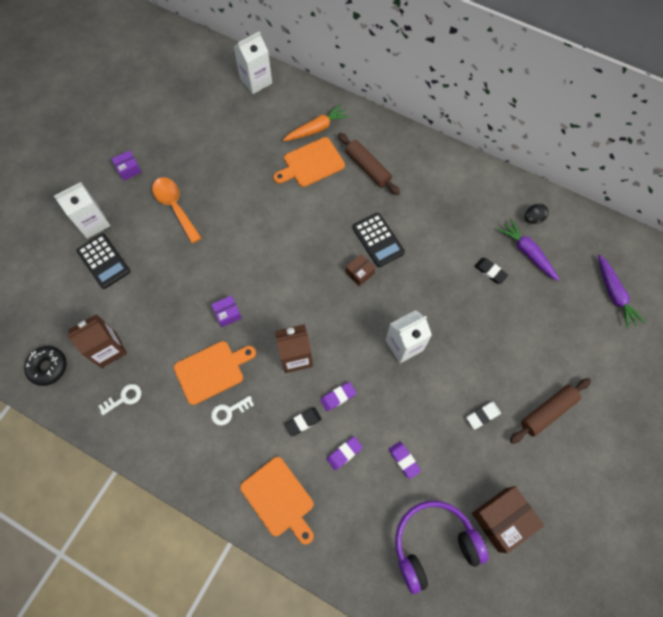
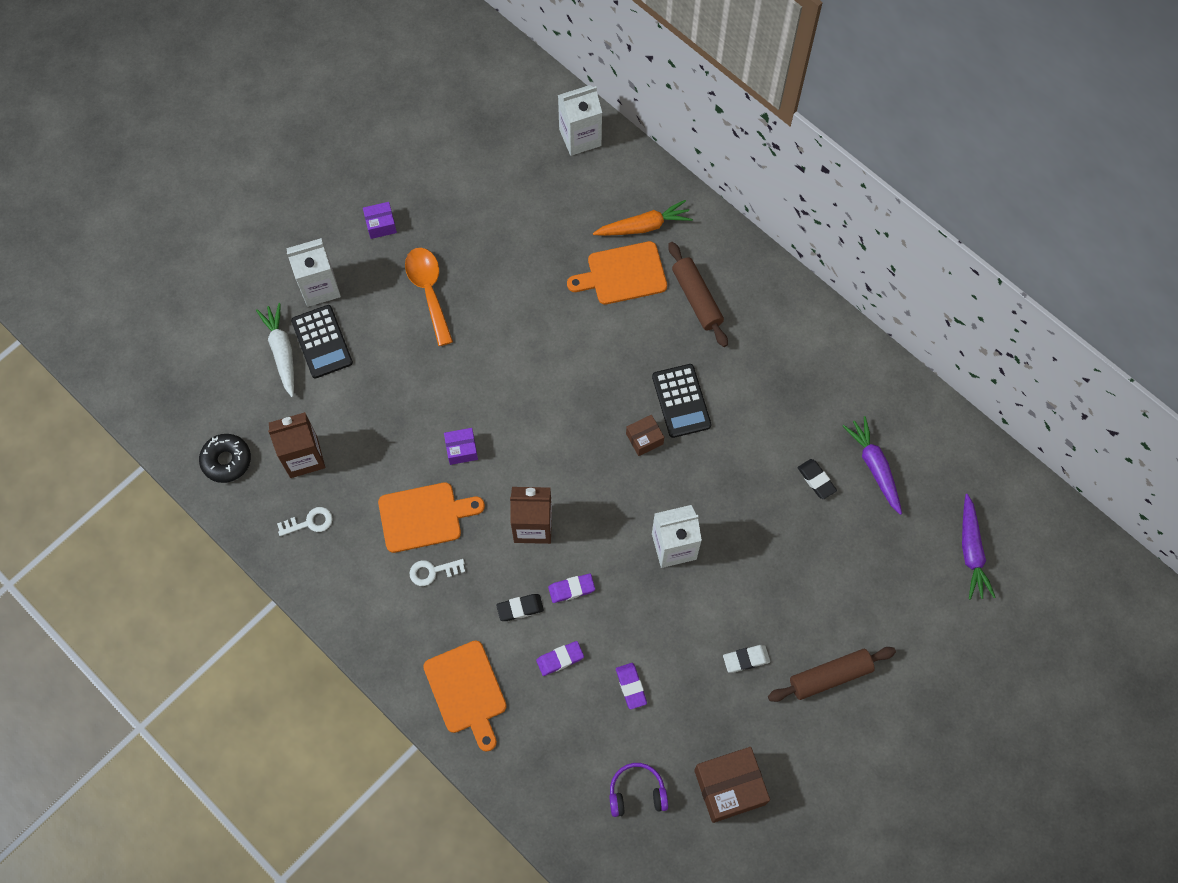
camera: 15 degrees right, 0 degrees up
purple headphones [395,501,489,594] -> purple headphones [609,763,668,817], size x0.55
black egg [525,204,548,224] -> none
none -> white carrot [256,303,294,397]

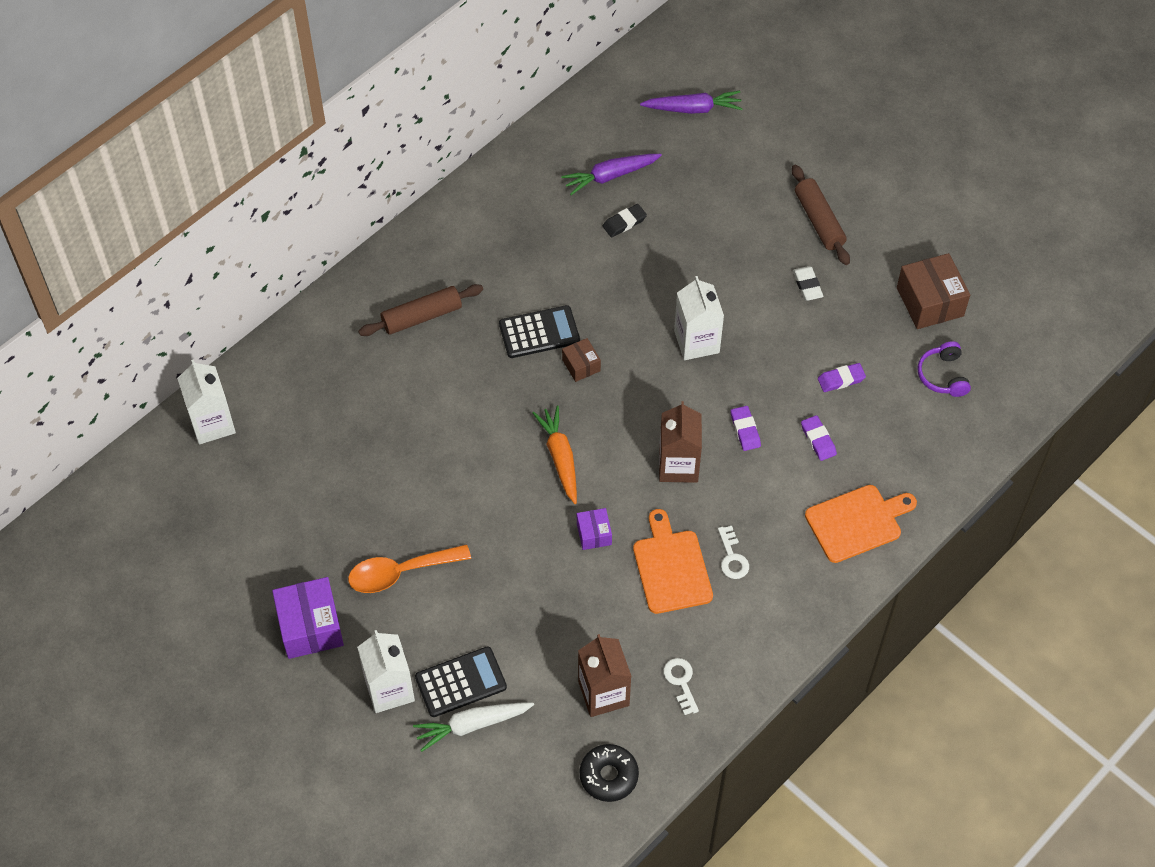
camera: 90 degrees left, 10 degrees down
purple box [363,202,397,239] -> purple box [272,577,344,659], size x1.84
black eraser [496,594,544,621] -> none
orange cutting board [567,241,667,305] -> none
orange carrot [593,200,693,236] -> orange carrot moved to [532,406,577,504]

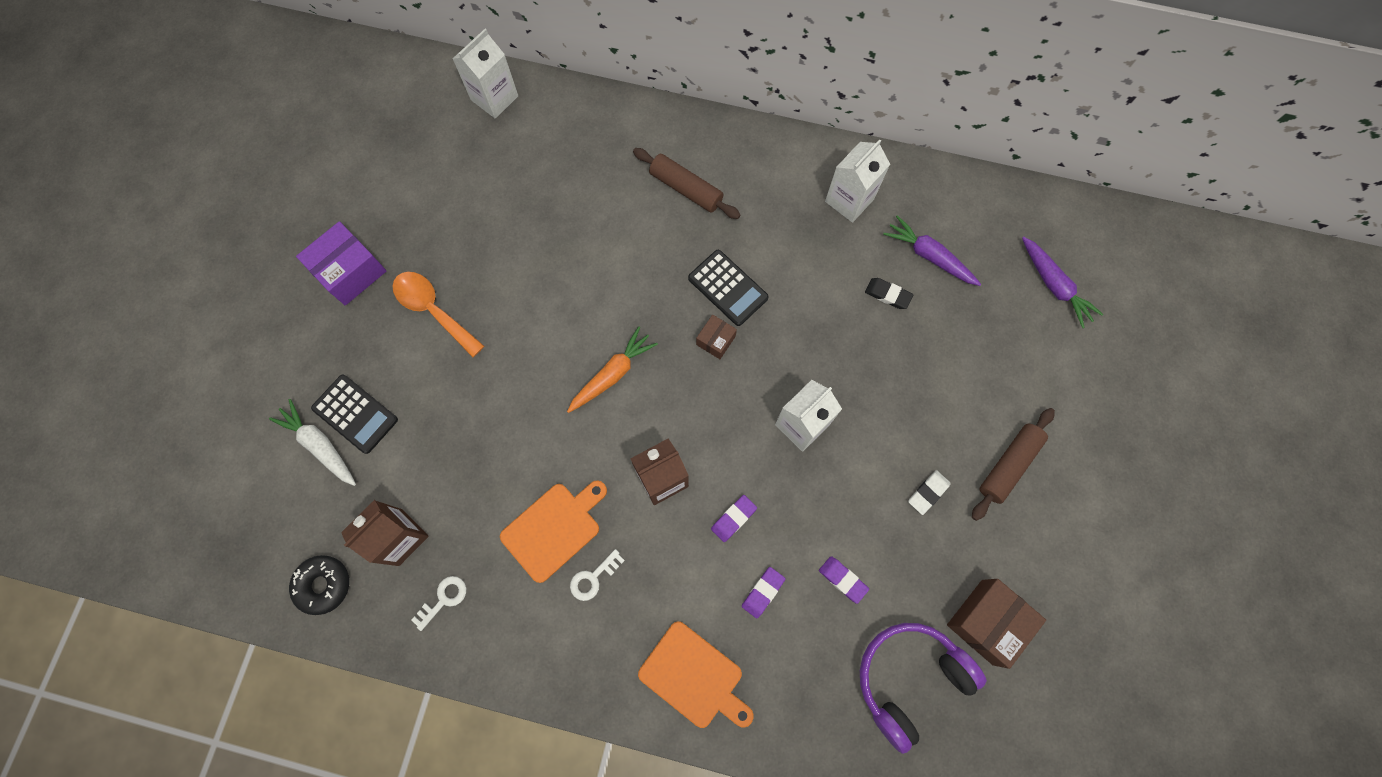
camera: 60 degrees right, 15 degrees up
white carton [357,630,415,713] -> white carton moved to [825,139,890,223]
purple box [577,508,612,550] -> none
purple headphones [917,341,971,397] -> purple headphones [860,623,987,754], size x1.81

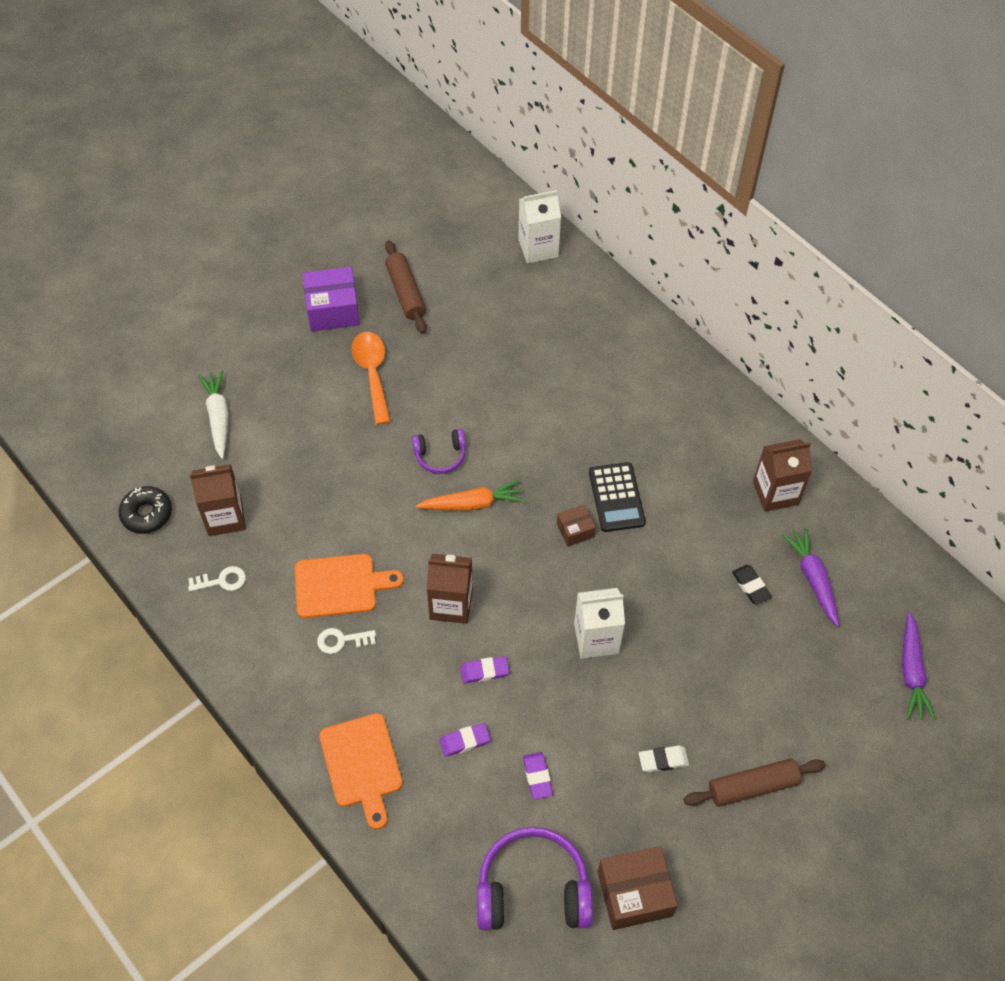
camera: 35 degrees right, 15 degrees down
black calculator [311,374,398,454] -> none
brown rolling pin [633,148,741,219] -> brown rolling pin moved to [385,240,427,334]
white carton [825,139,890,223] -> brown carton [753,439,812,512]
none -> purple headphones [412,429,466,474]

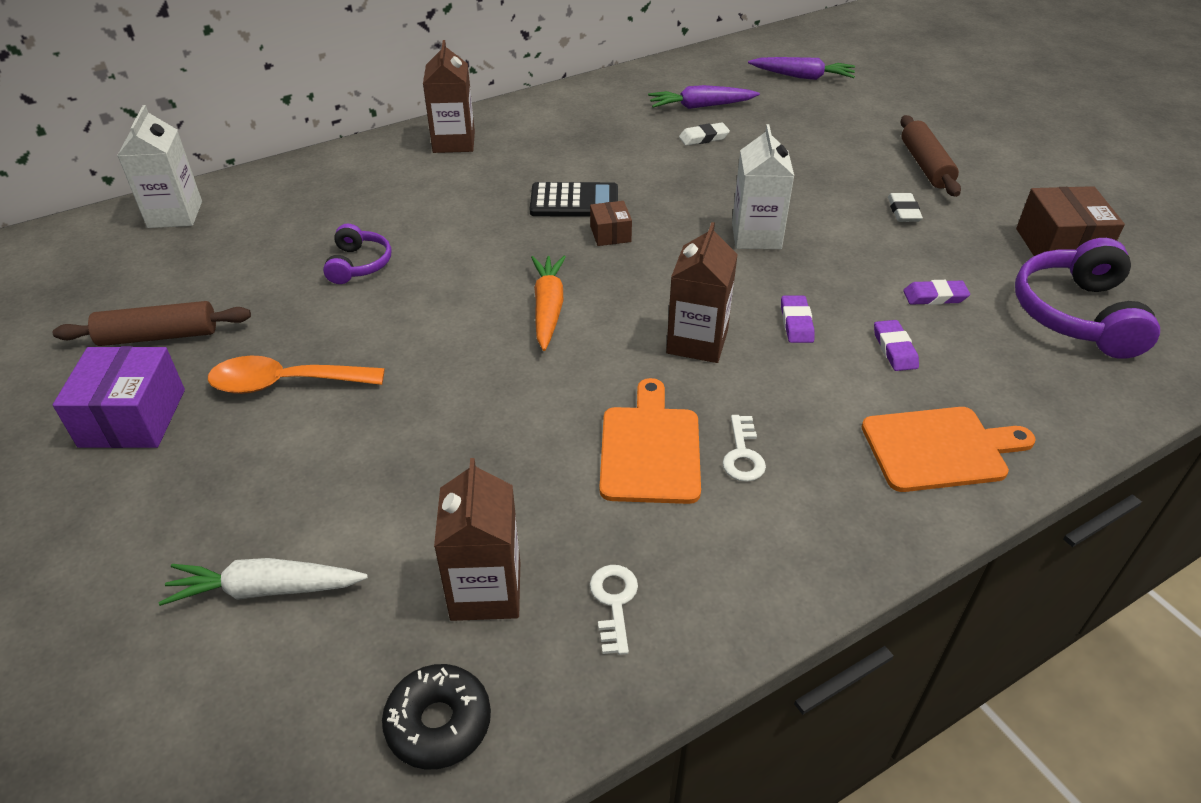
camera: 80 degrees left, 15 degrees down
purple headphones [412,429,466,474] -> purple headphones moved to [323,224,391,284]
black eraser [732,565,772,605] -> white eraser [679,123,730,146]
brown carton [753,439,812,512] -> brown carton moved to [423,40,475,153]

